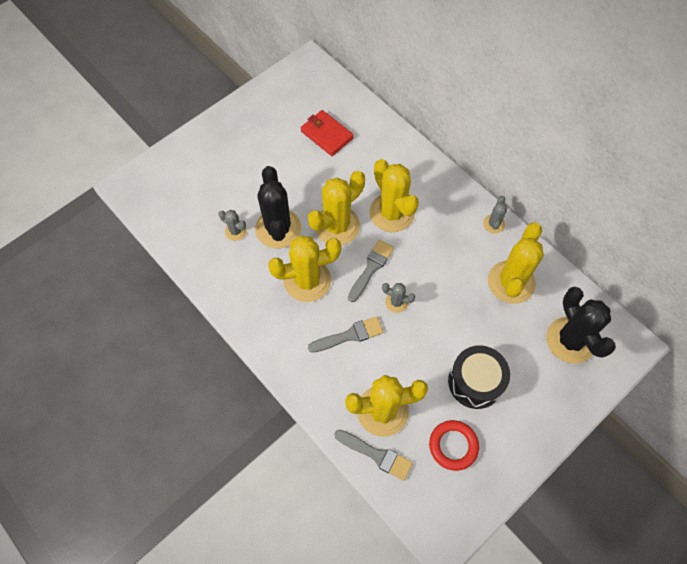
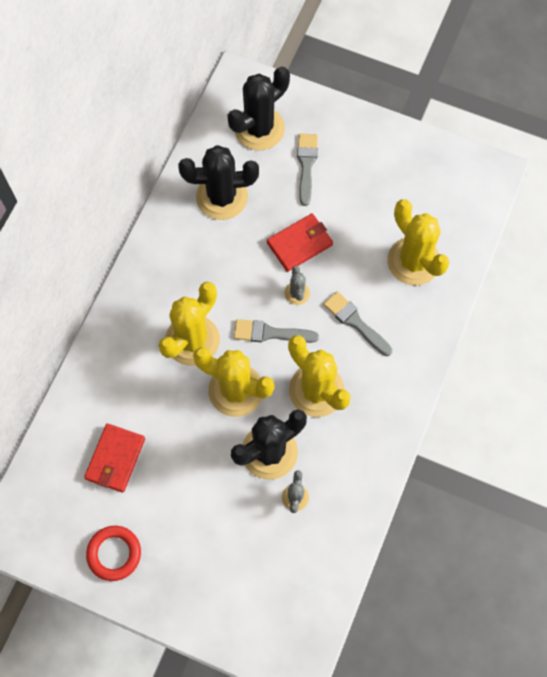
camera: 115 degrees left, 5 degrees up
grey brush [334,430,413,481] -> grey brush moved to [297,133,318,206]
red ring [429,420,479,471] -> red ring moved to [86,526,141,581]
black drum [448,345,510,409] -> none
grey cactus [483,196,507,233] -> none
yellow cactus [488,222,544,304] -> black cactus [178,145,259,220]
none -> red wallet [267,213,333,272]

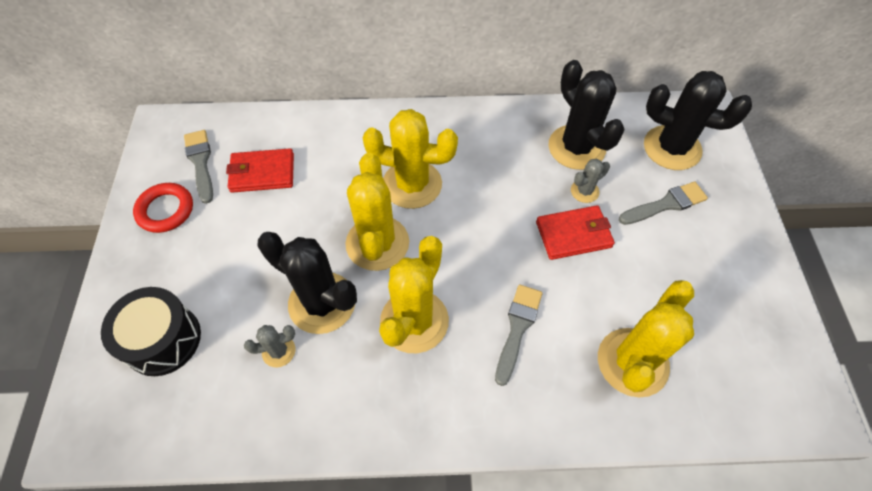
camera: 65 degrees right, 10 degrees down
grey brush [234,319,319,343] -> grey brush moved to [184,130,213,204]
red wallet [267,213,333,272] -> red wallet turned 45 degrees counterclockwise [536,205,615,260]
grey cactus [285,265,310,305] -> grey cactus moved to [571,159,610,203]
none -> black drum [101,287,201,376]

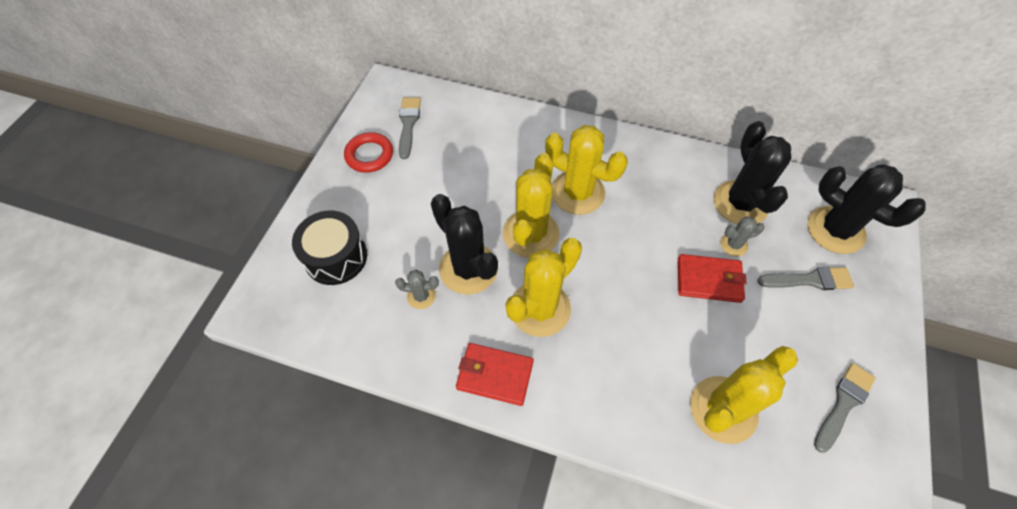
camera: 20 degrees right, 0 degrees up
red wallet [226,148,294,193] -> red wallet moved to [456,343,534,406]
grey brush [495,284,543,386] -> grey brush moved to [814,363,876,453]

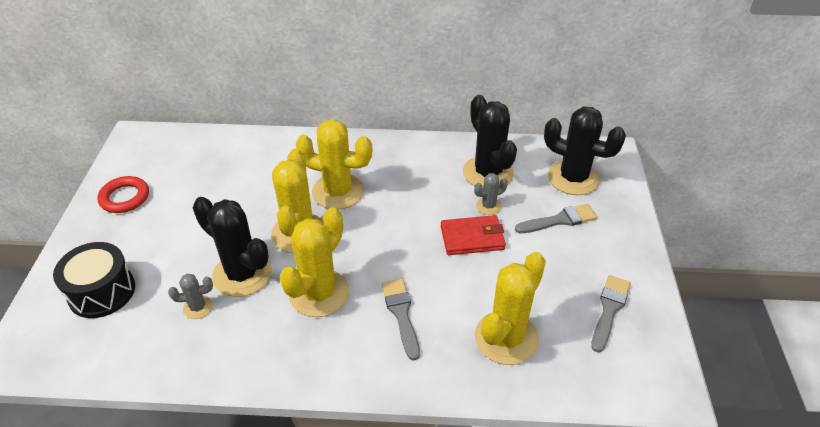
camera: 15 degrees left, 15 degrees down
grey brush [399,97,421,159] -> grey brush moved to [382,279,420,361]
red wallet [456,343,534,406] -> none

